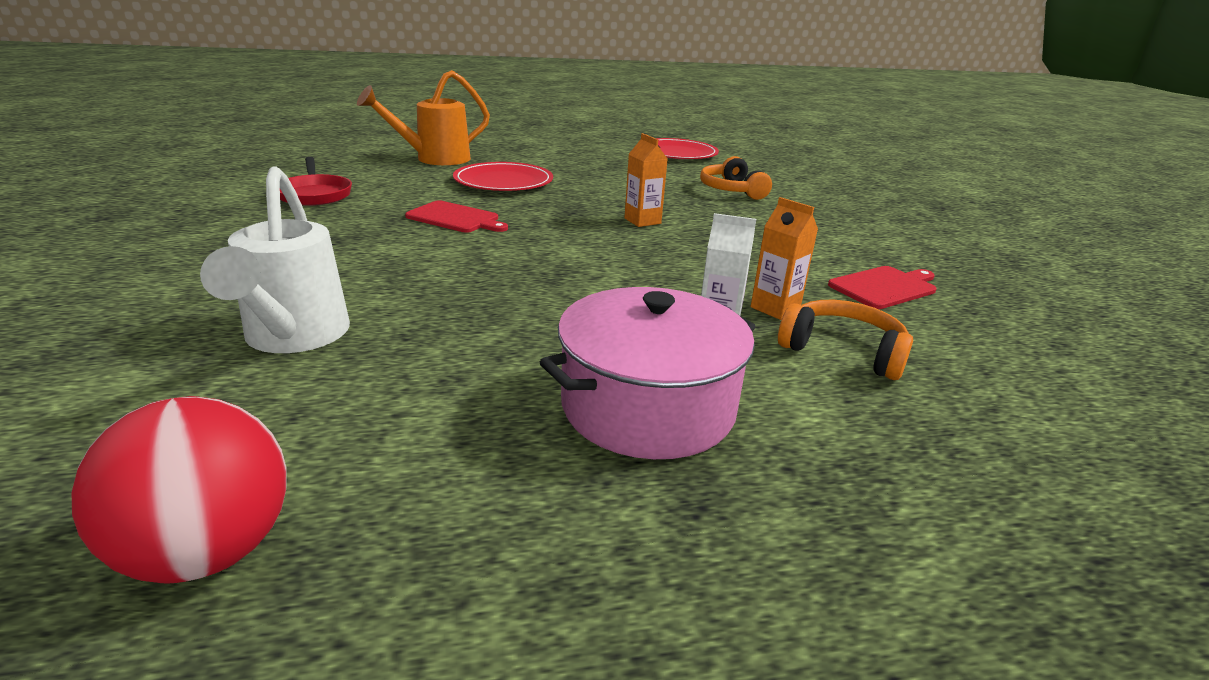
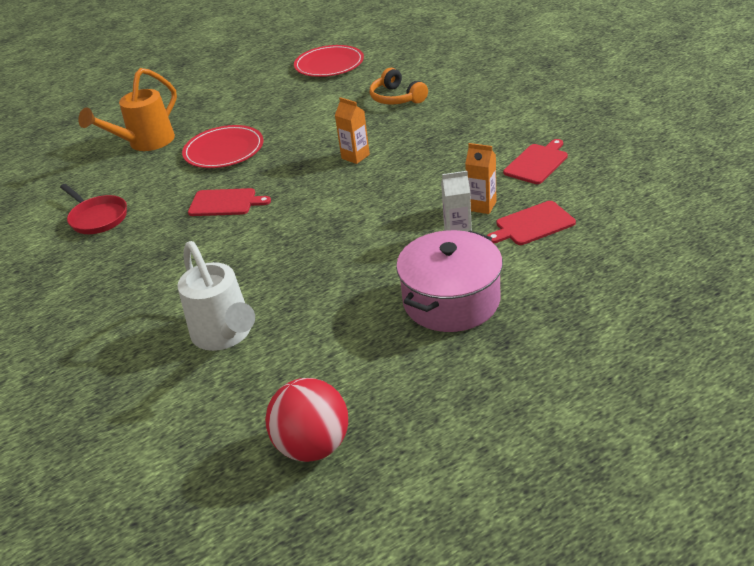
camera: 15 degrees left, 10 degrees up
orange headphones [778,300,913,380] -> red cutting board [487,201,576,245]

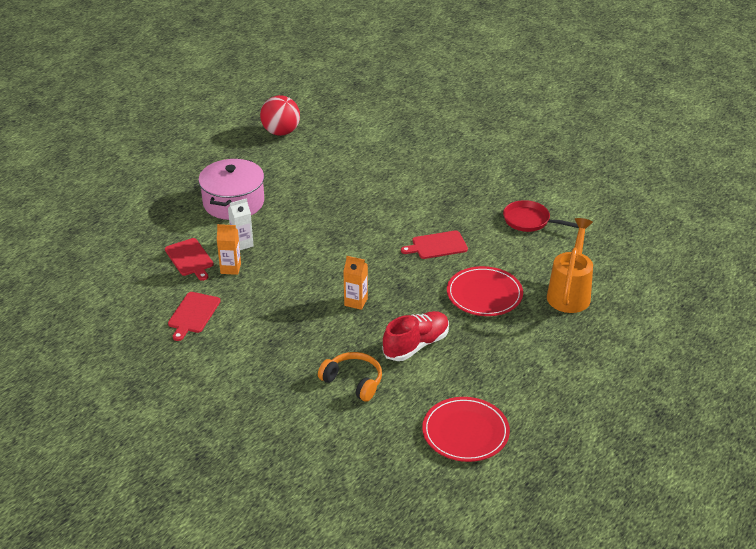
camera: 155 degrees right, 0 degrees up
white watering can [178,241,255,351] -> none
red cutting board [487,201,576,245] -> red cutting board turned 105 degrees clockwise [165,238,214,281]
none -> red shoe [382,311,449,361]

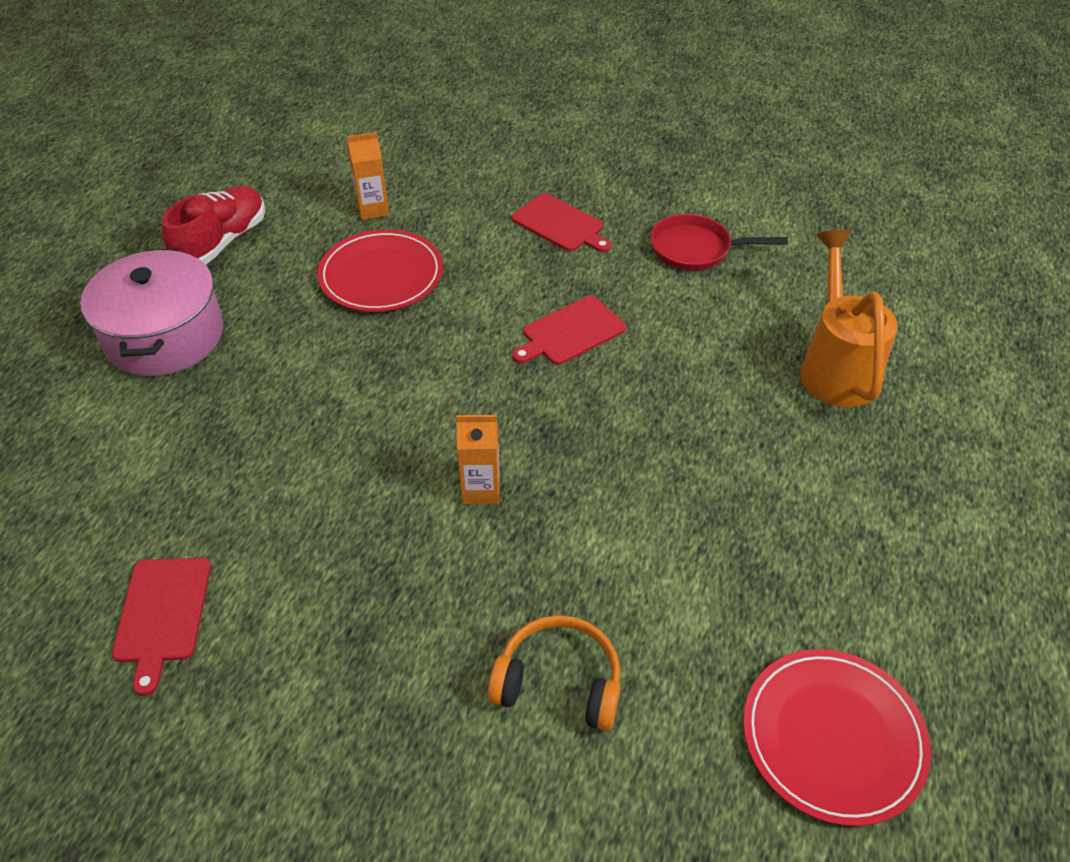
camera: 20 degrees left, 10 degrees up
red cutting board [165,238,214,281] -> red cutting board moved to [512,193,611,252]
orange carton [217,224,241,275] -> orange carton moved to [347,132,389,220]
white carton [228,198,254,250] -> none
red ball [260,95,300,136] -> none
red shoe [382,311,449,361] -> red shoe moved to [162,186,265,265]
red plate [447,266,523,316] -> red plate moved to [317,229,443,312]

